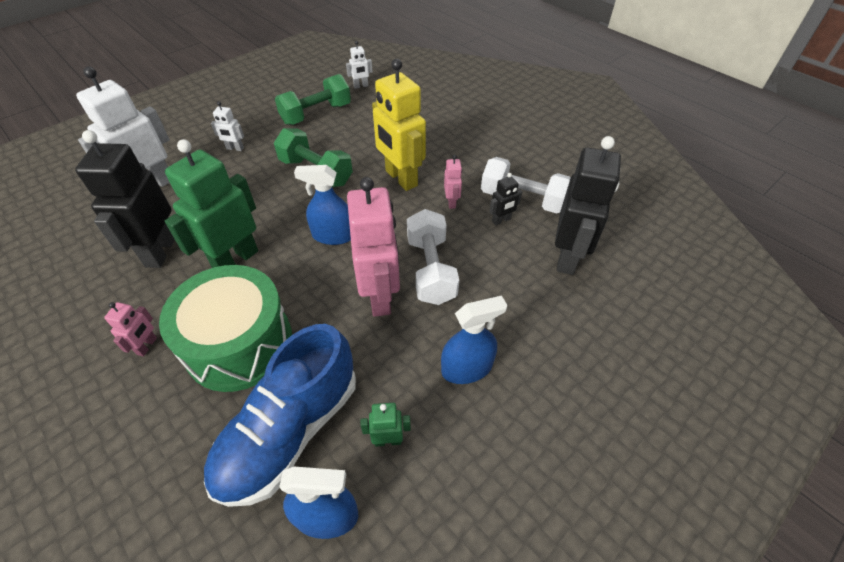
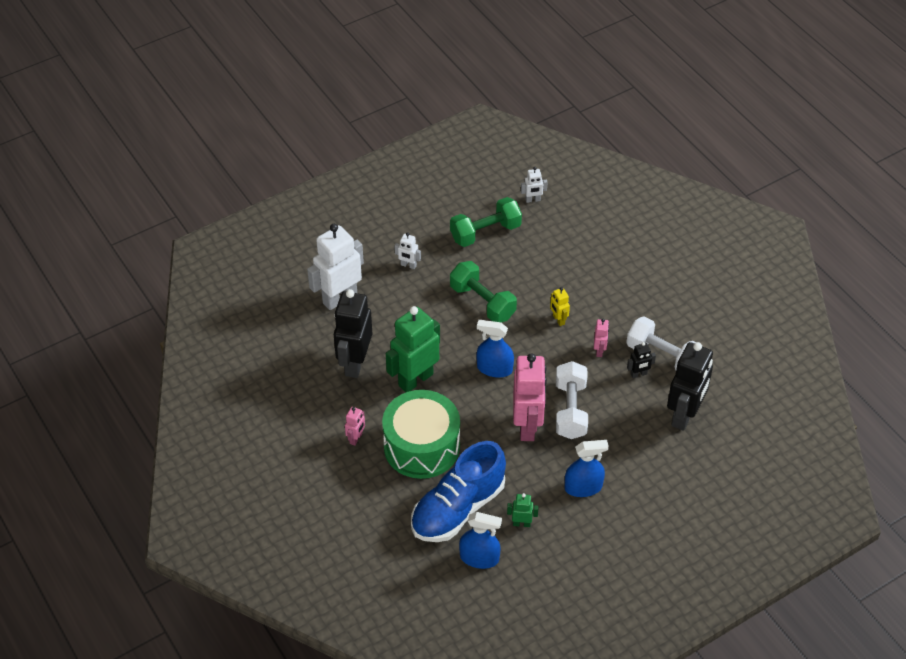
camera: 10 degrees right, 0 degrees up
yellow robot [372,59,426,191] -> yellow robot [550,287,570,326], size x0.45

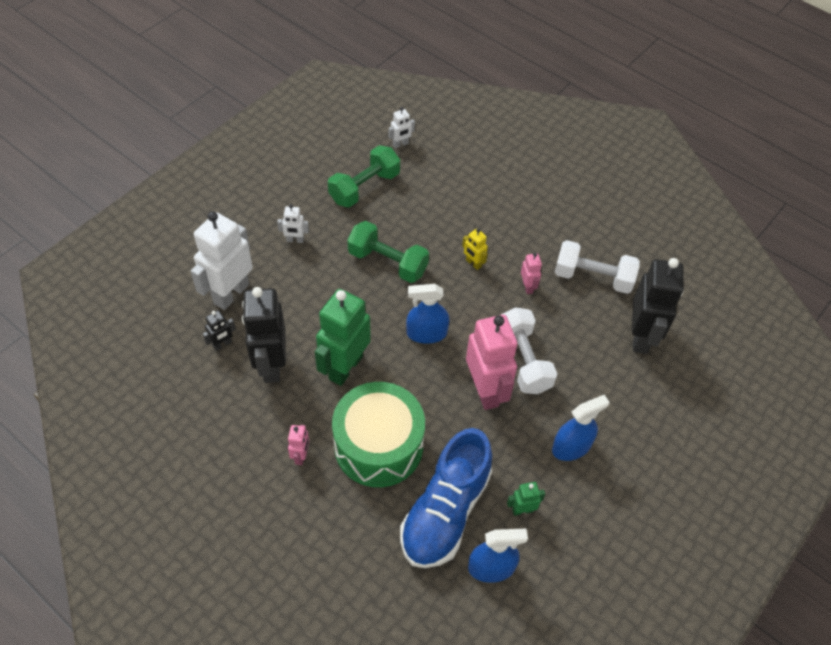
camera: 20 degrees left, 5 degrees up
black robot [627,342,656,378] -> black robot moved to [203,310,236,351]

